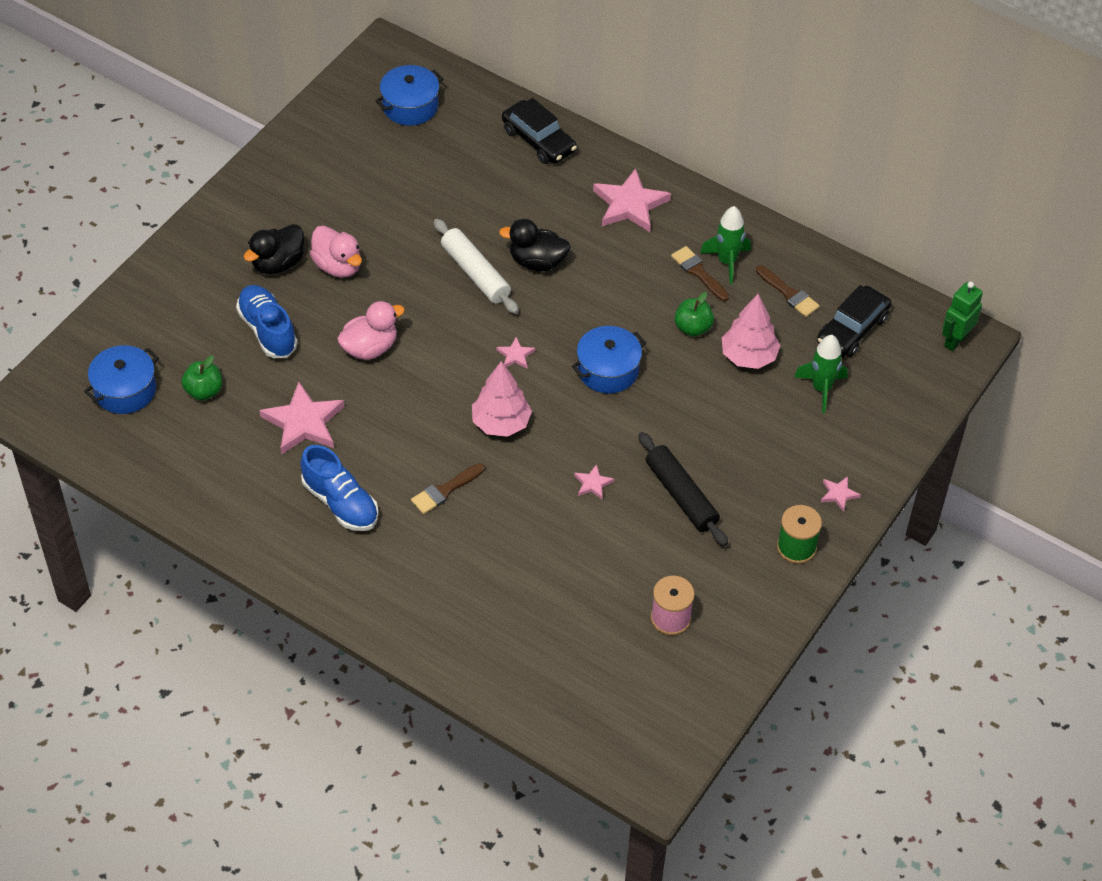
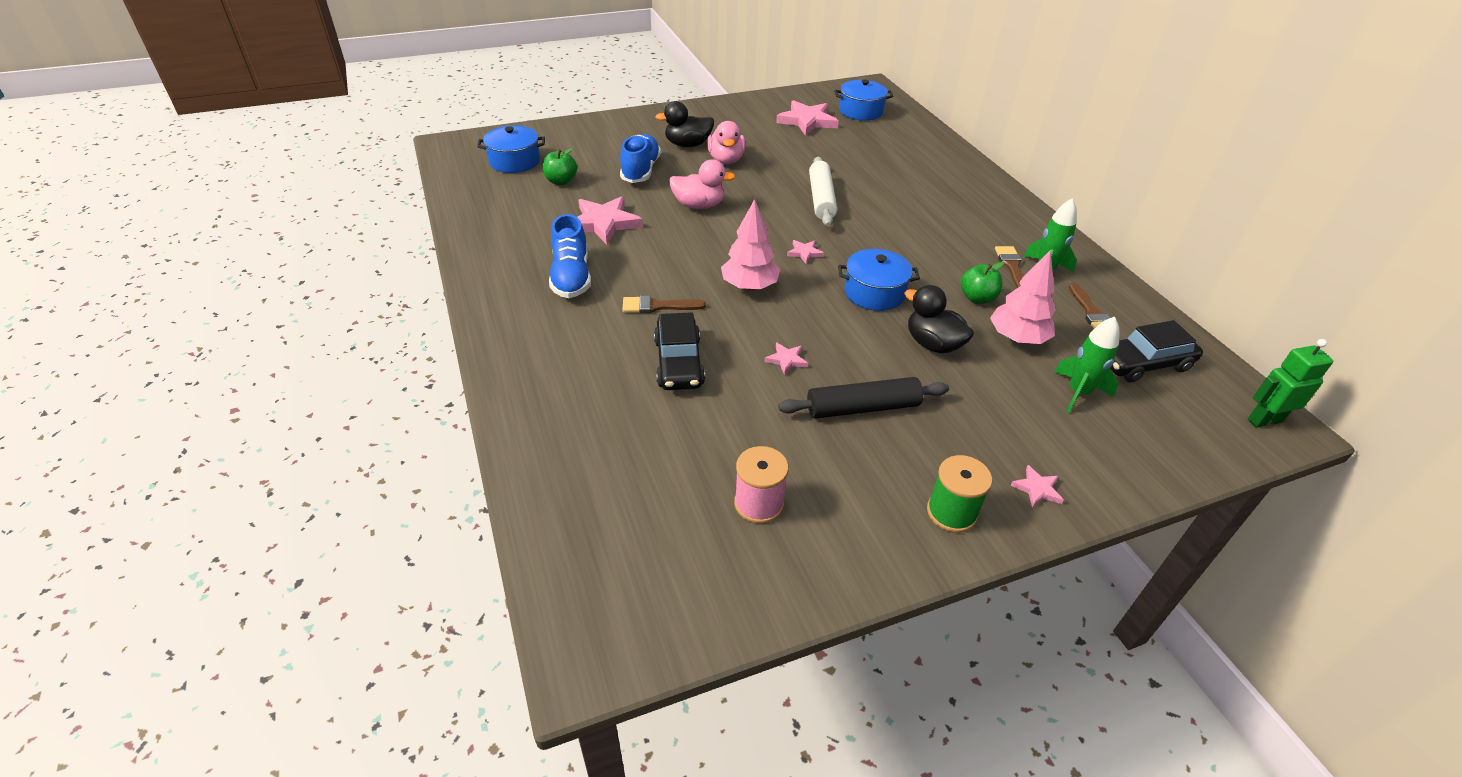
camera: 35 degrees right, 10 degrees down
black duck [499,219,570,271] -> black duck moved to [904,285,974,353]
black car [502,98,577,164] -> black car moved to [654,312,705,390]
pink star [593,168,671,232] -> pink star moved to [776,100,839,136]
black rolling pin [638,432,728,546] -> black rolling pin turned 75 degrees clockwise [778,377,949,419]

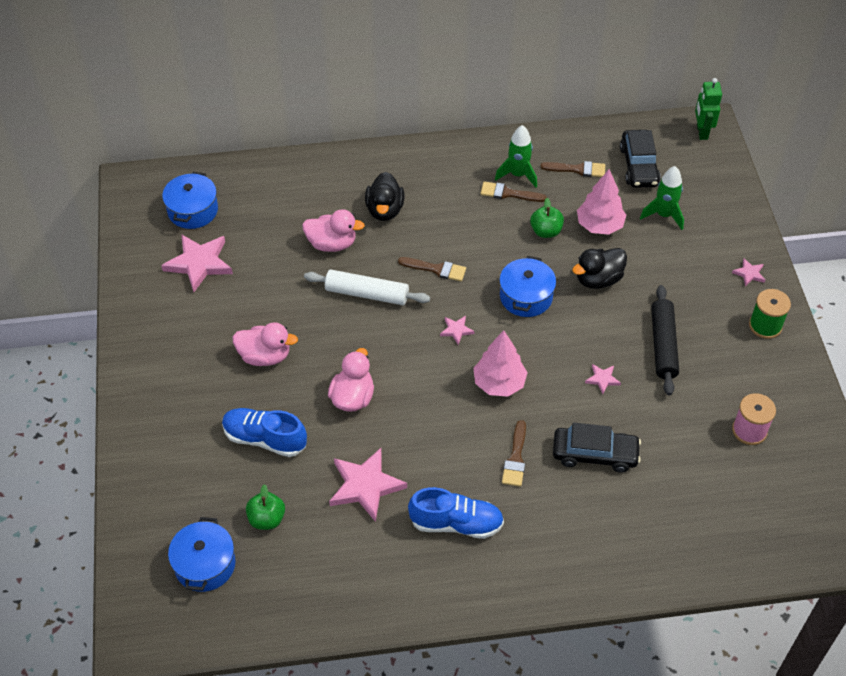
camera: 75 degrees left, 10 degrees up
black duck [656,101,714,147] -> black duck moved to [365,172,404,221]
none -> pink duck [302,209,365,252]
none -> brown brush [398,257,466,281]

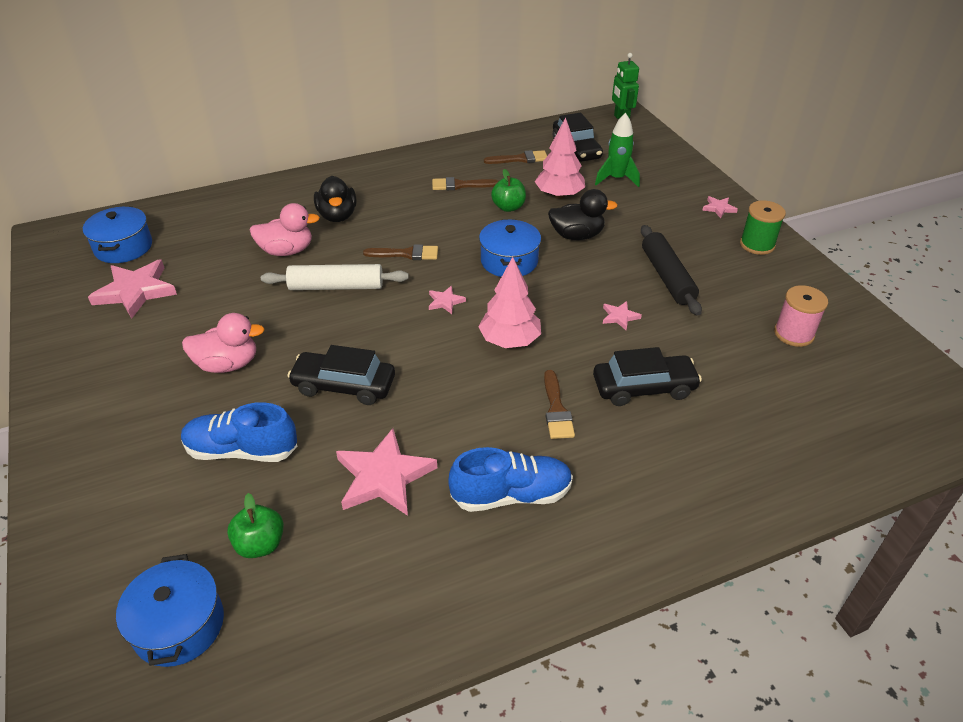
camera: 15 degrees left, 10 degrees down
pink duck [328,348,374,412] -> black car [287,345,395,405]
green rocket [495,125,537,188] -> none
black duck [572,248,627,289] -> black duck turned 135 degrees counterclockwise [548,189,618,240]

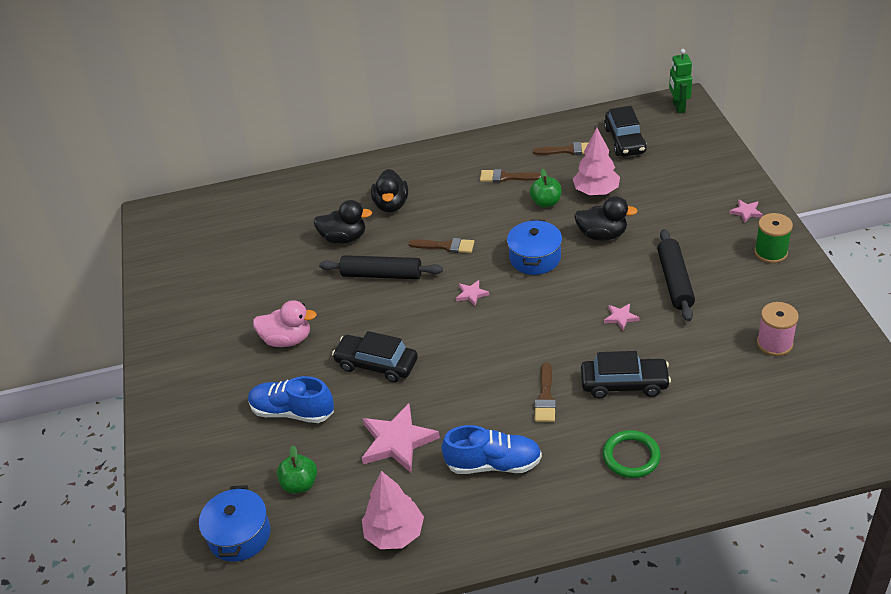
camera: 15 degrees right, 0 degrees up
blue pot [83,206,152,263] -> none
pink star [88,260,177,319] -> none
pink duck [250,203,320,256] -> black duck [313,200,372,244]
white rolling pin [261,264,409,290] -> black rolling pin [319,255,443,279]
pink tree [478,257,541,348] -> pink tree moved to [362,471,424,549]
green rocket [595,113,640,187] -> none
none -> green ring [603,430,661,478]

